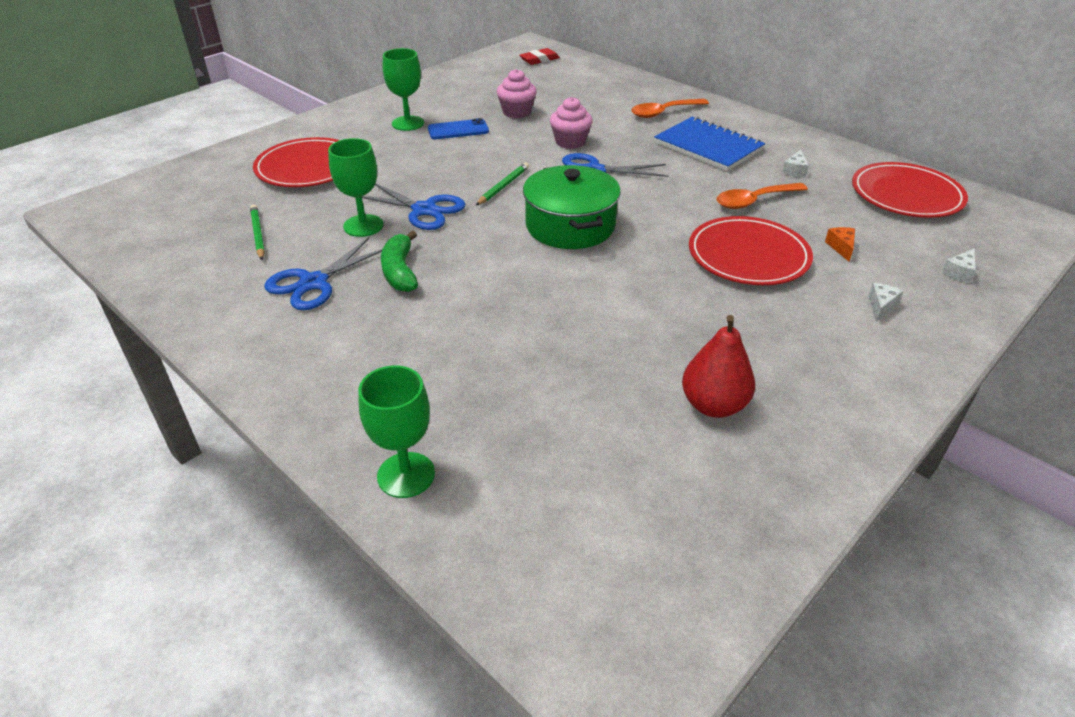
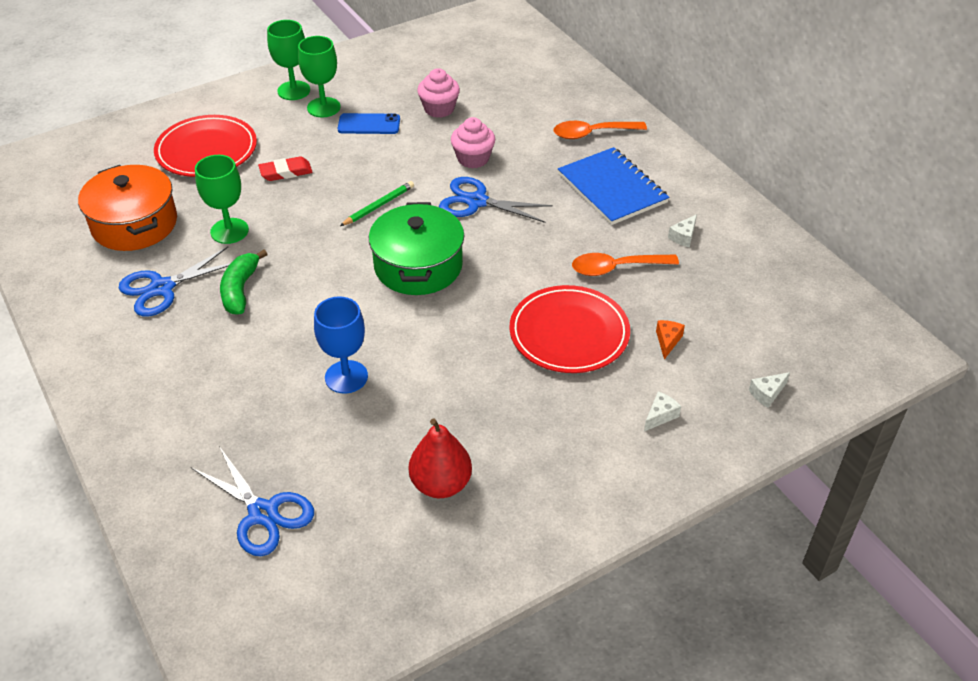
camera: 15 degrees right, 5 degrees up
green pencil [250,205,265,260] -> orange pot [78,165,177,251]
green goblet [358,366,435,498] -> green goblet moved to [267,20,310,100]
blue scissors [362,183,465,230] -> blue scissors moved to [191,446,314,556]
red eraser [520,48,560,65] -> red eraser moved to [258,156,313,181]
red plate [852,162,968,218] -> none
none -> blue goblet [314,296,368,394]

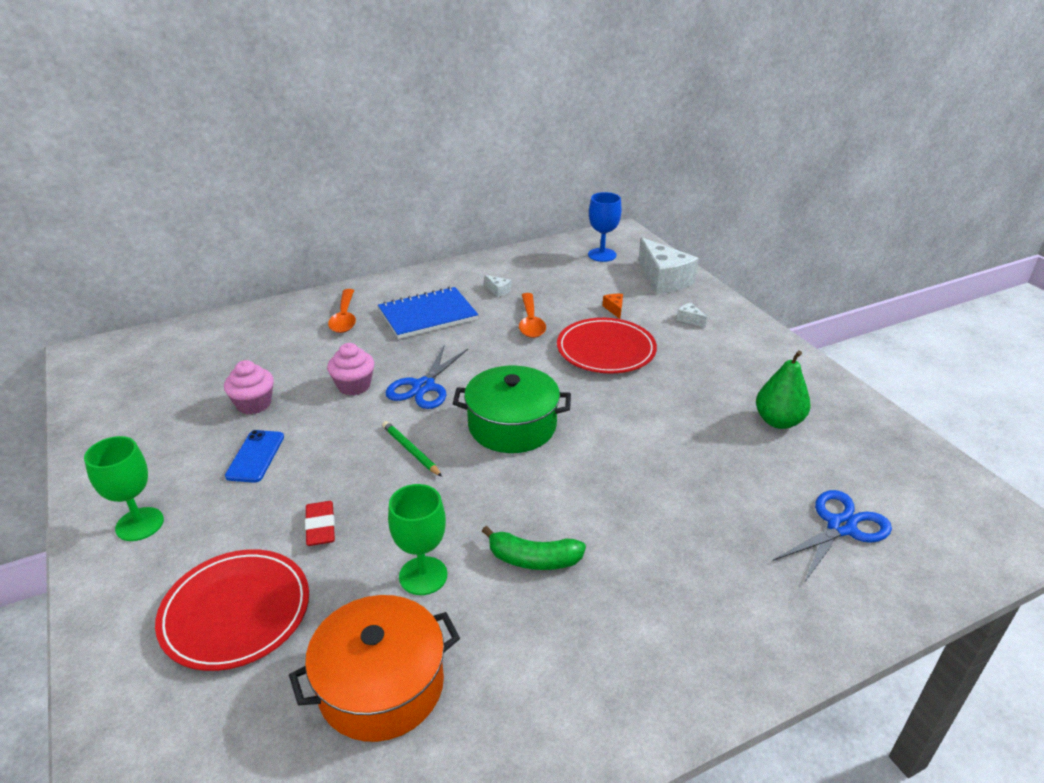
camera: 85 degrees left, 10 degrees down
blue scissors [119,246,231,317] -> none
green goblet [298,36,341,117] -> none
blue goblet [314,296,368,394] -> blue goblet moved to [588,192,622,262]
red pear [409,418,472,498] -> green pear [756,350,811,429]
orange cheese [656,320,685,359] -> orange cheese turned 60 degrees clockwise [603,294,623,319]
white cheese [749,372,790,408] -> white cheese [638,237,699,294], size x2.44

